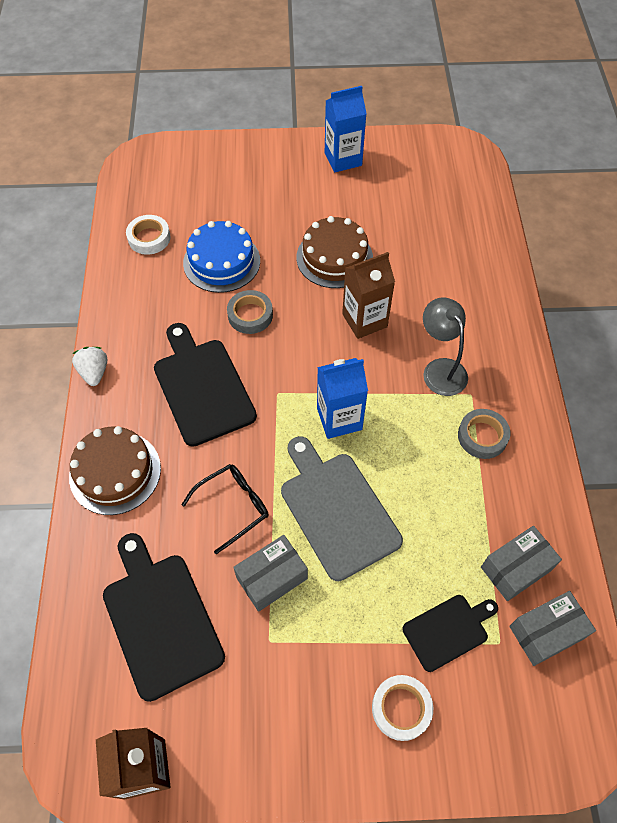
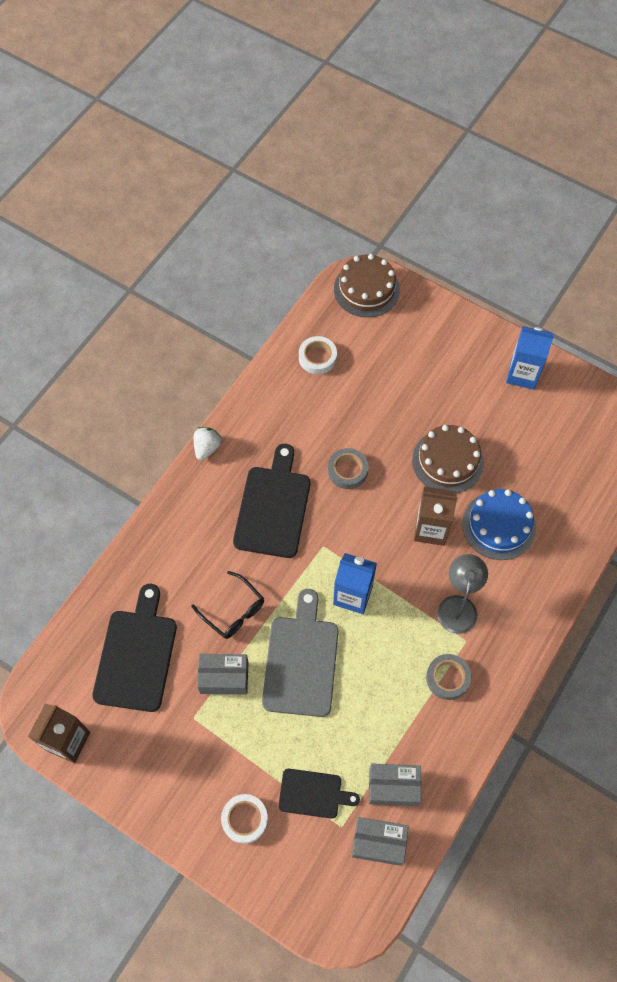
camera: 35 degrees right, 5 degrees up
brown cake [69,426,161,515] -> brown cake moved to [334,254,400,317]
black glasses [181,464,269,554] -> black glasses turned 45 degrees clockwise [192,571,264,639]
blue cake [183,221,260,293] -> blue cake moved to [462,489,536,560]

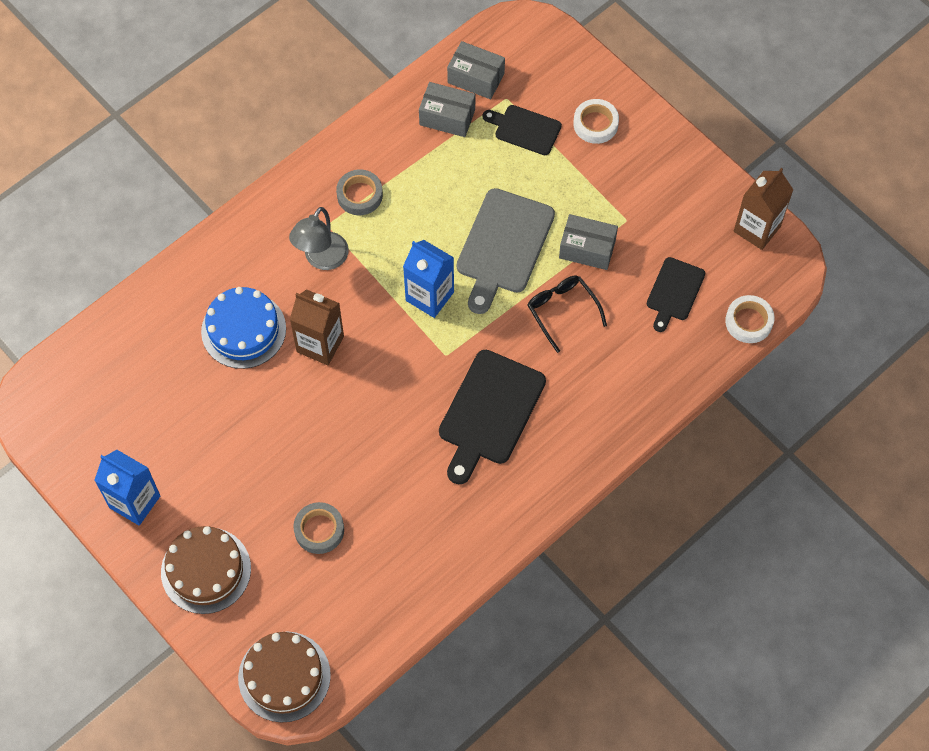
camera: 165 degrees left, 0 degrees up
black cutting board [92,584,177,712] -> black cutting board [647,257,705,332], size x0.59
white strawberry [194,427,222,460] -> none
white tape [299,336,337,374] -> white tape moved to [725,295,775,343]
grey tape [328,448,368,489] -> grey tape moved to [293,502,344,554]
brown cake [412,425,484,493] -> brown cake moved to [161,526,251,614]

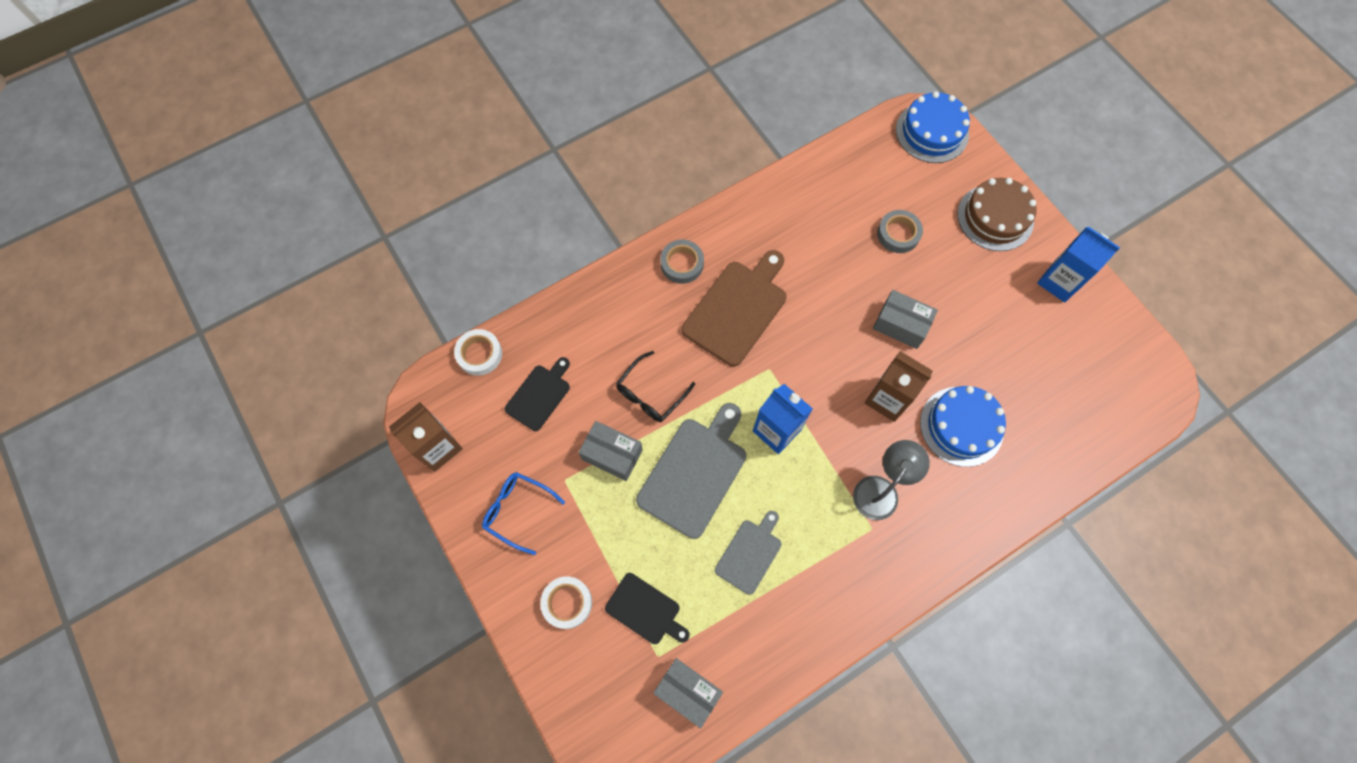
camera: 170 degrees left, 5 degrees up
brown cake [238,631,331,723] -> blue cake [896,91,970,163]
grey tape [336,170,383,215] -> grey tape moved to [660,240,704,284]
grey box [419,82,475,137] -> grey box moved to [873,290,938,349]
black cutting board [439,350,546,484] -> brown cutting board [682,250,787,366]
black glasses [528,275,607,353] -> black glasses turned 60 degrees clockwise [616,351,695,422]
none -> blue glasses [482,472,565,555]
none -> grey cutting board [715,511,782,595]

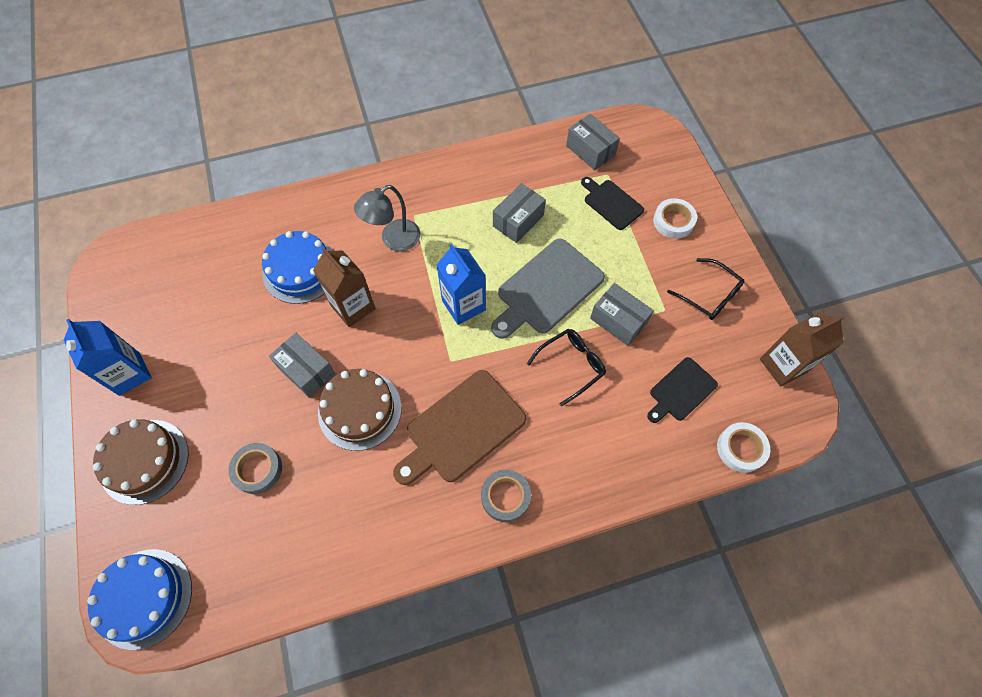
camera: 165 degrees left, 5 degrees down
blue glasses [482,472,565,555] -> black glasses [667,258,745,320]
grey cutting board [715,511,782,595] -> grey box [493,183,546,243]
none -> brown cake [318,369,402,451]

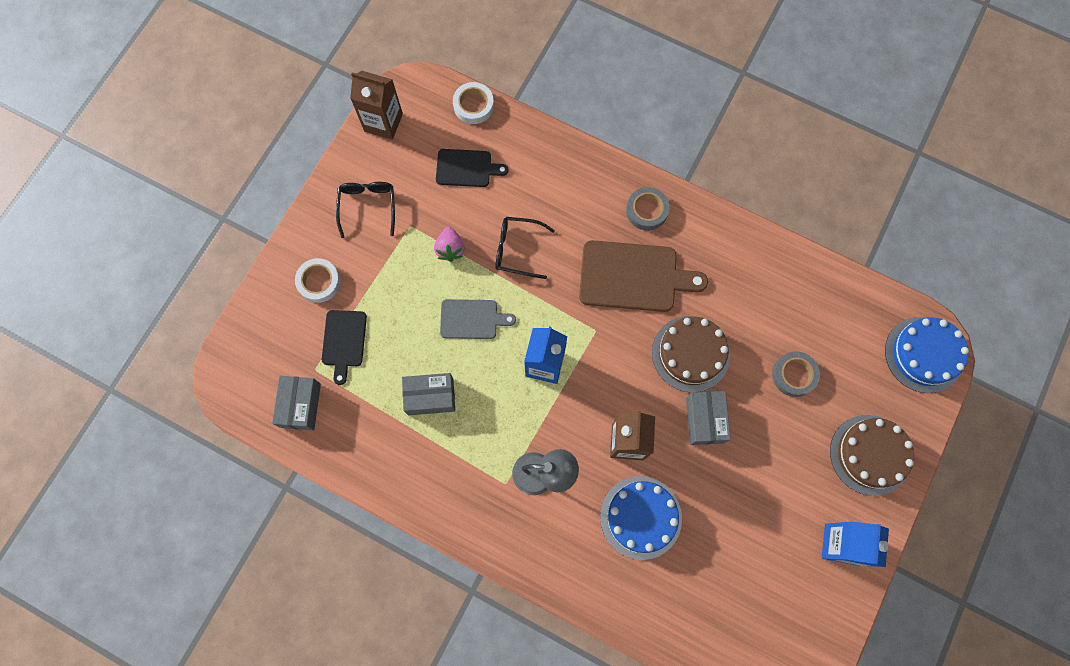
camera: 135 degrees left, 10 degrees up
grey cutting board [491,239,605,339] -> grey cutting board [440,299,516,339], size x0.59
grey box [590,283,654,346] -> pink strawberry [434,227,465,262]

